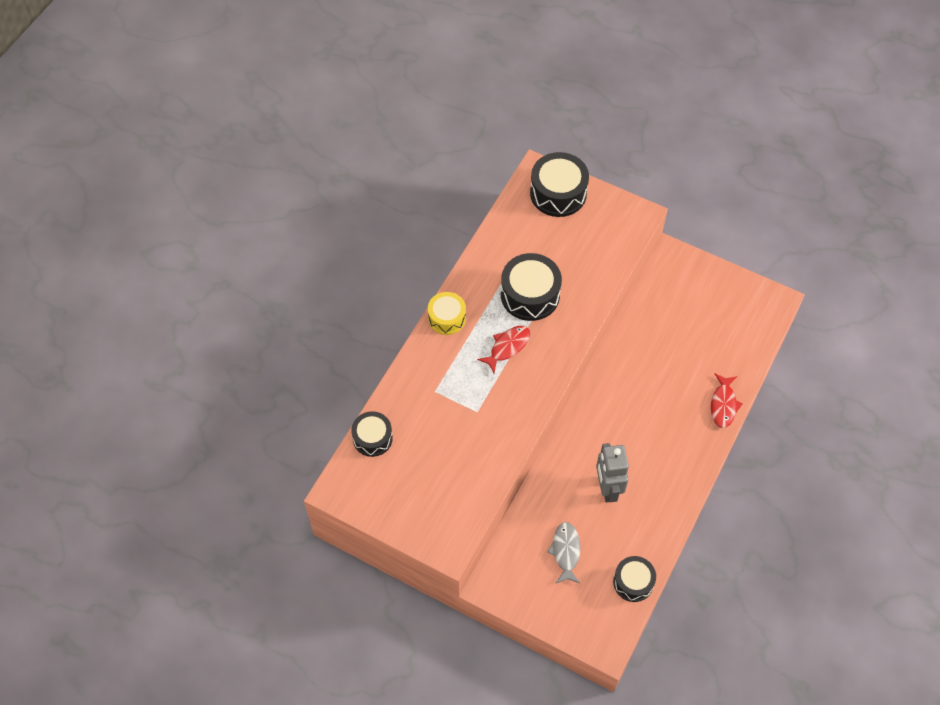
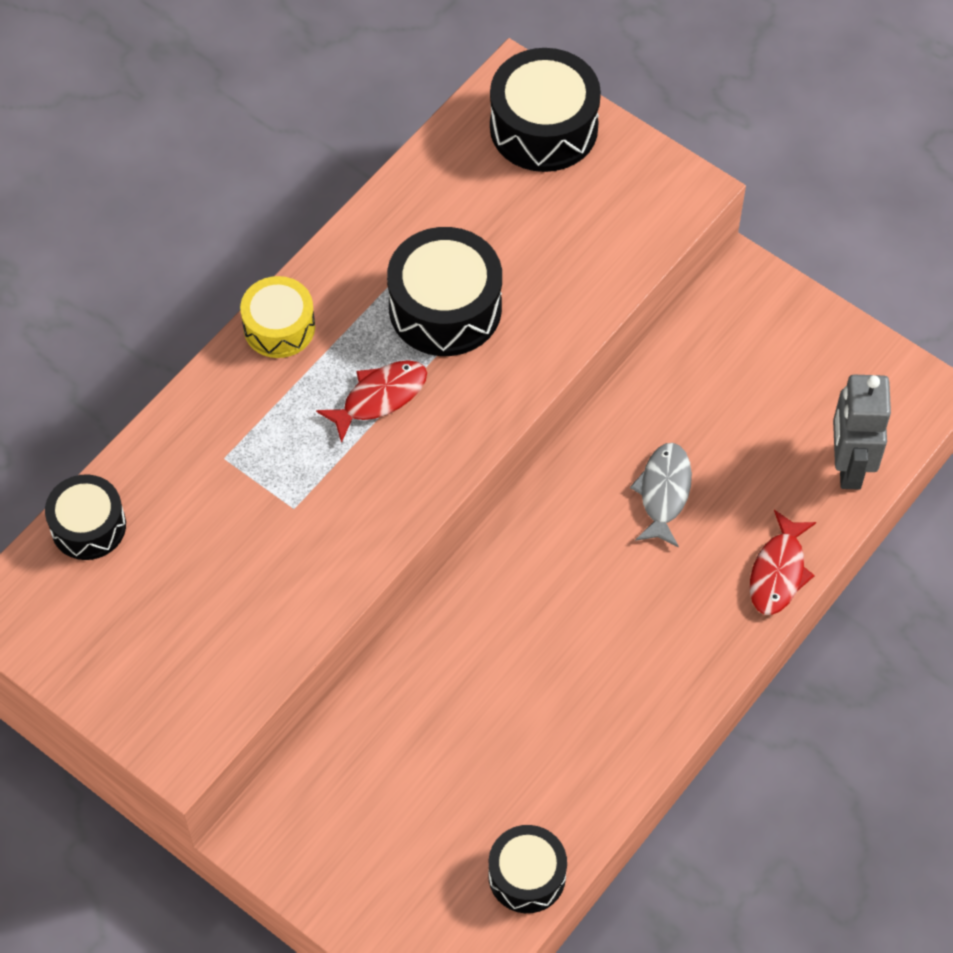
camera: 10 degrees right, 0 degrees up
grey fish [547,522,580,583] -> grey fish moved to [630,443,692,548]
grey robot [596,443,629,503] -> grey robot moved to [833,375,891,490]

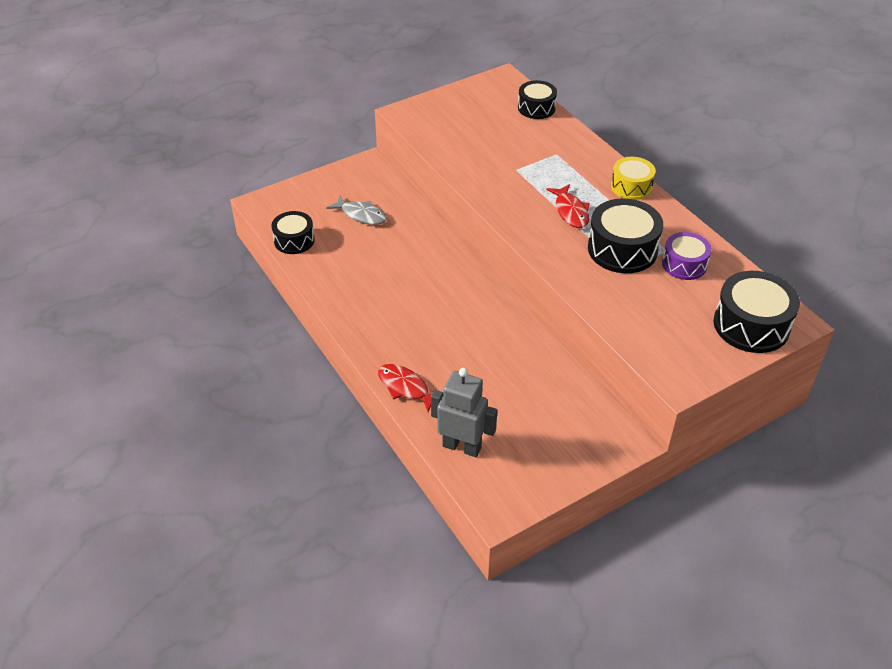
camera: 110 degrees right, 15 degrees down
grey fish [630,443,692,548] -> grey fish moved to [326,195,387,225]
none -> purple drum [662,232,712,280]

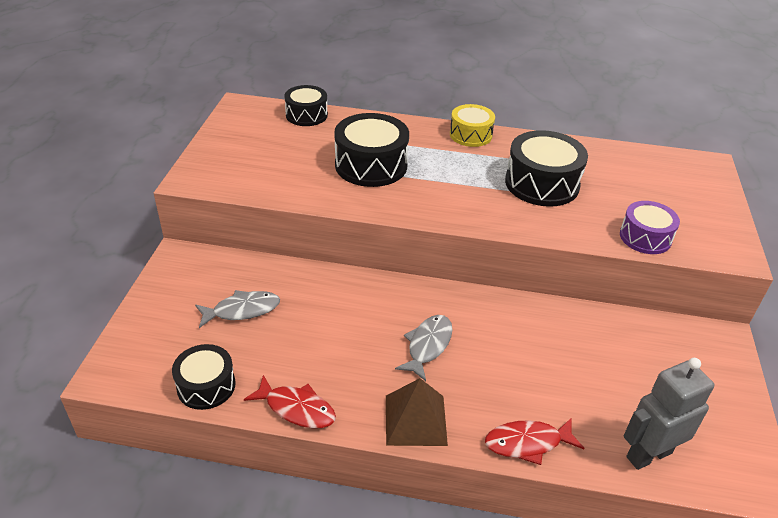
camera: 50 degrees left, 5 degrees down
red fish [546,184,590,228] -> red fish moved to [244,375,336,428]
purple drum [662,232,712,280] -> purple drum moved to [620,201,680,254]
black drum [714,271,800,353] -> black drum moved to [334,113,409,187]
none -> brown pyramid [386,378,448,446]
none -> grey fish [395,315,453,381]

